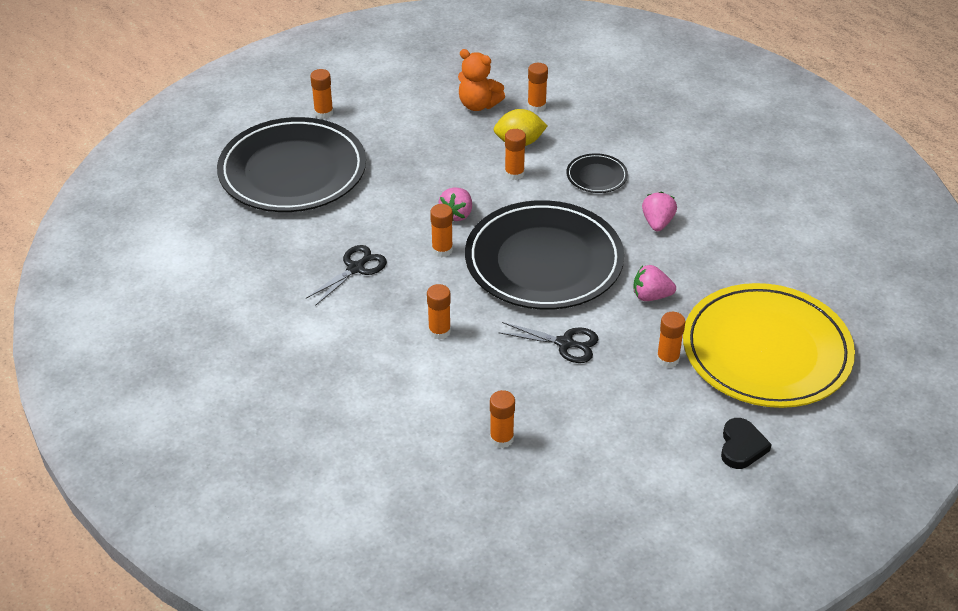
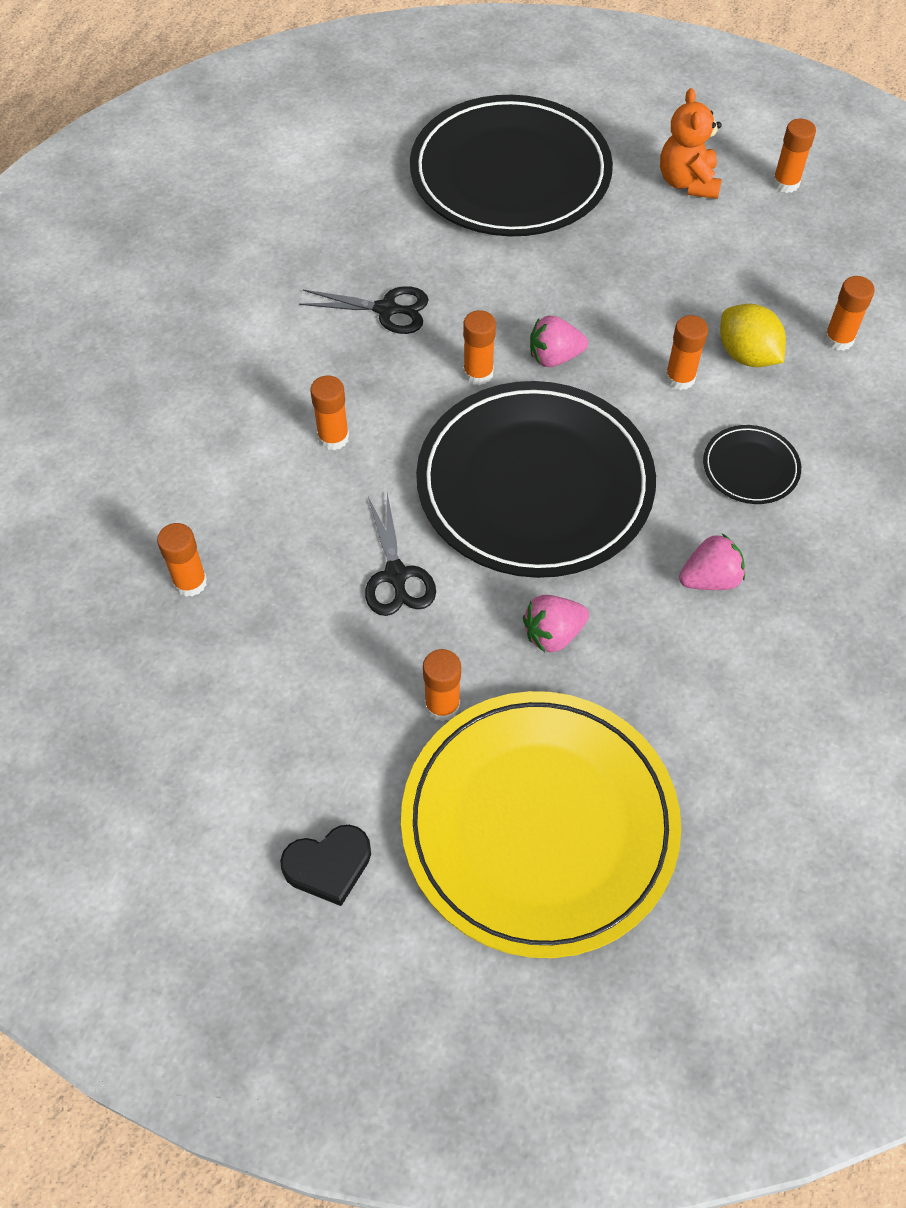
camera: 60 degrees right, 15 degrees up
orange glue stick [310,69,333,119] -> orange glue stick moved to [772,119,816,193]
orange teddy bear [458,49,505,111] -> orange teddy bear moved to [660,88,722,199]
pink strawberry [633,265,676,301] -> pink strawberry turned 90 degrees counterclockwise [523,595,589,652]

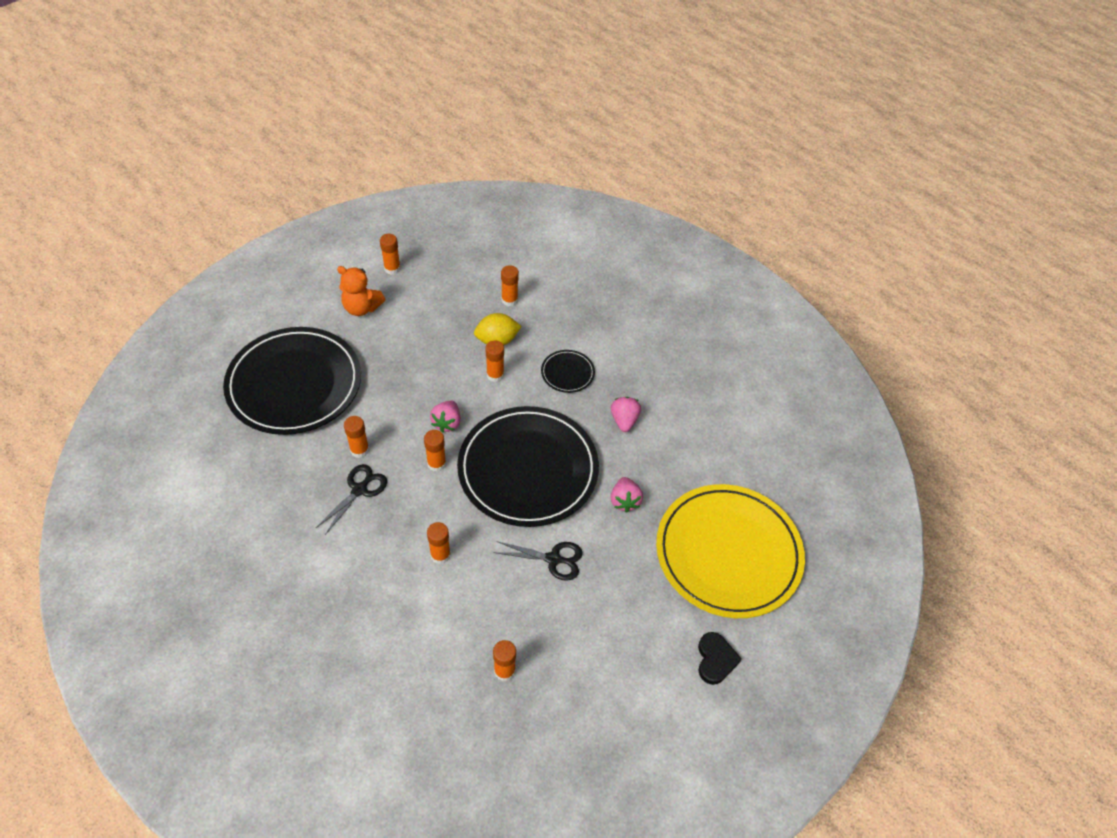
camera: 70 degrees left, 5 degrees down
orange glue stick [423,649,461,722] -> orange glue stick moved to [344,416,369,458]

